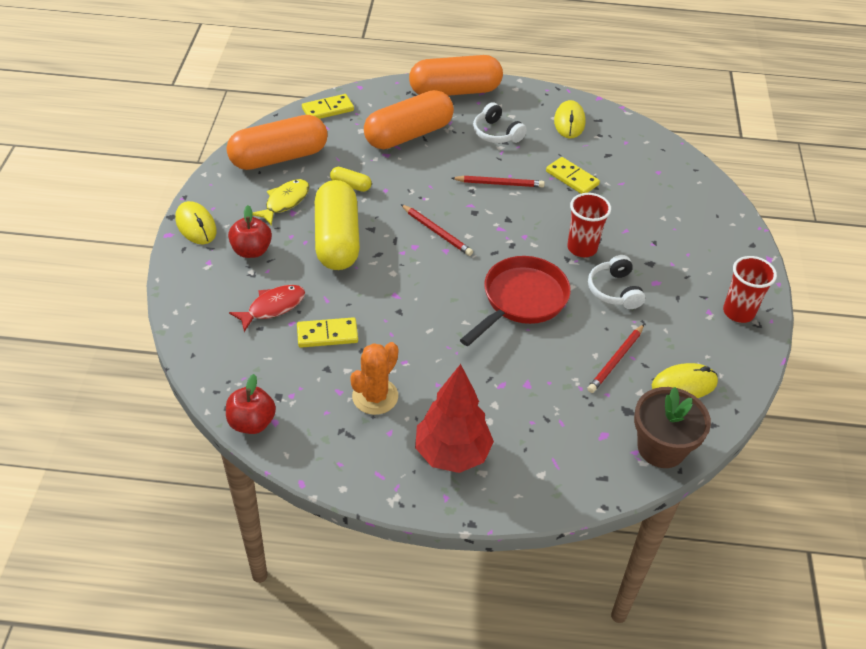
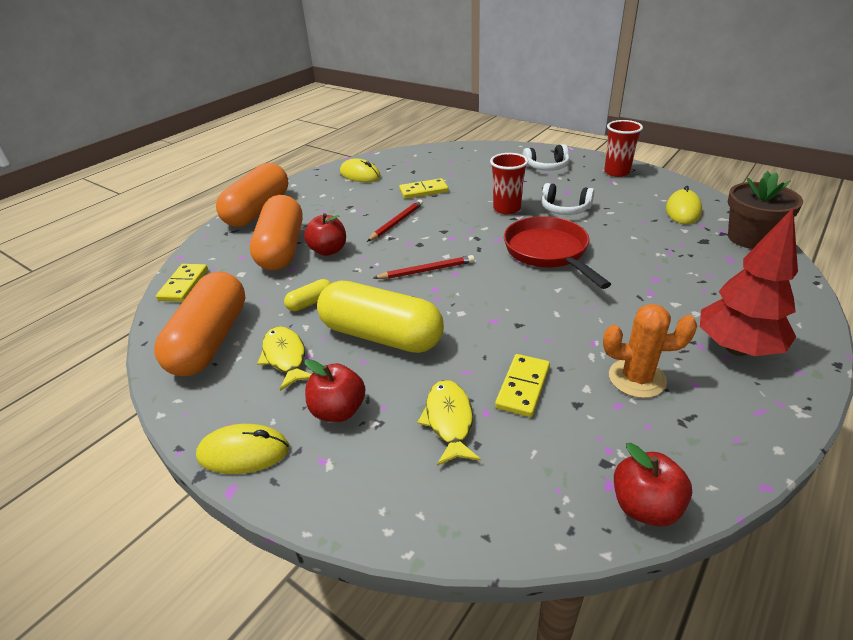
camera: 55 degrees left, 10 degrees down
red fish [229,285,305,332] -> yellow fish [417,380,481,466]
orange cactus [350,342,398,415] -> orange cactus turned 60 degrees counterclockwise [603,304,697,398]
white headphones [473,102,527,143] -> white headphones moved to [522,144,569,171]
red pencil [587,324,644,393] -> none
none -> red apple [304,213,346,256]

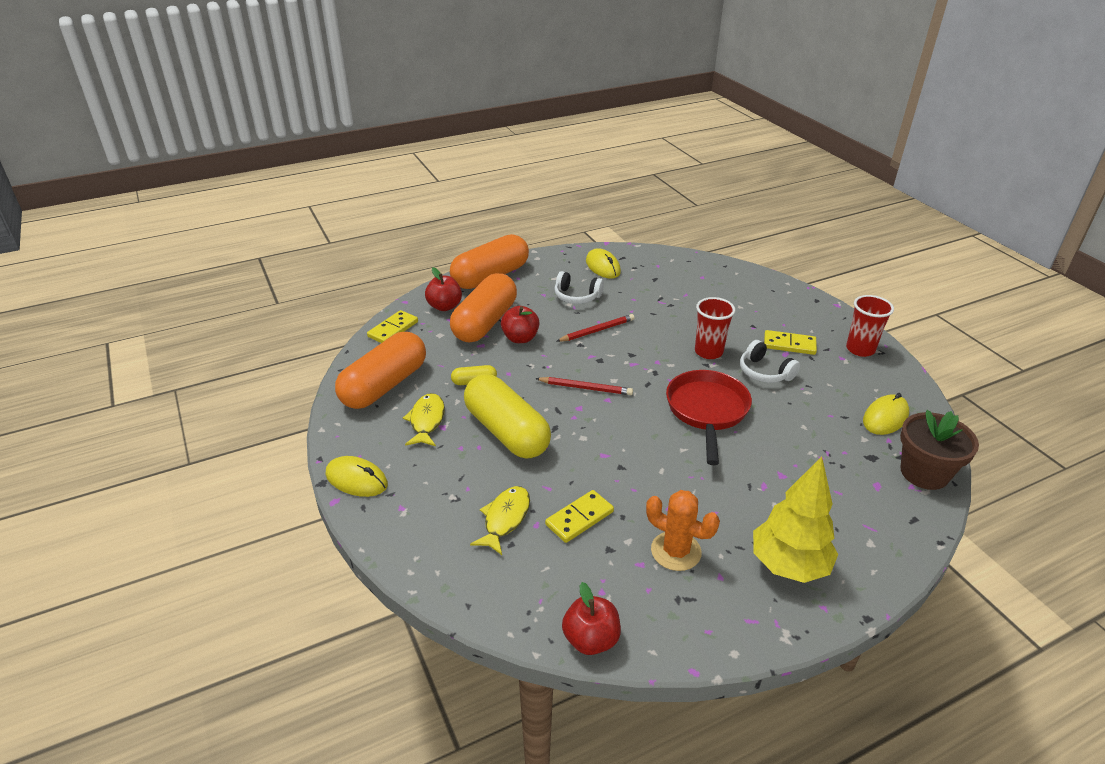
camera: 25 degrees right, 0 degrees up
red apple [305,359,365,422] -> red apple moved to [425,267,462,311]
yellow domino [399,178,448,199] -> yellow domino moved to [764,330,817,355]
white headphones [522,144,569,171] -> white headphones moved to [554,271,604,304]
red tree [700,208,798,356] -> yellow tree [753,457,838,583]

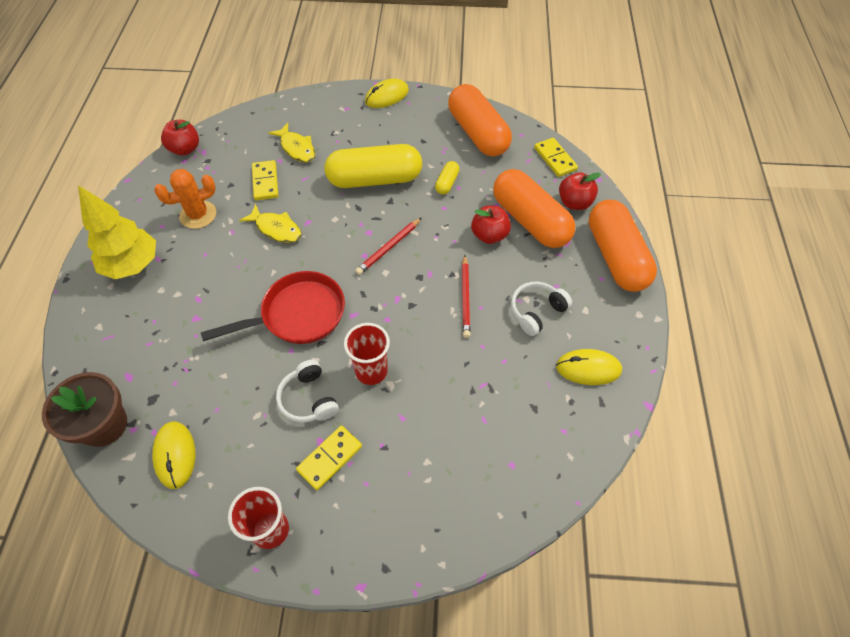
camera: 120 degrees right, 20 degrees up
yellow fish [403,393,445,446] -> yellow fish moved to [239,204,301,243]
red pan [666,370,752,465] -> red pan turned 60 degrees counterclockwise [201,271,345,344]
white headphones [740,340,800,383] -> white headphones turned 105 degrees counterclockwise [276,360,339,422]

